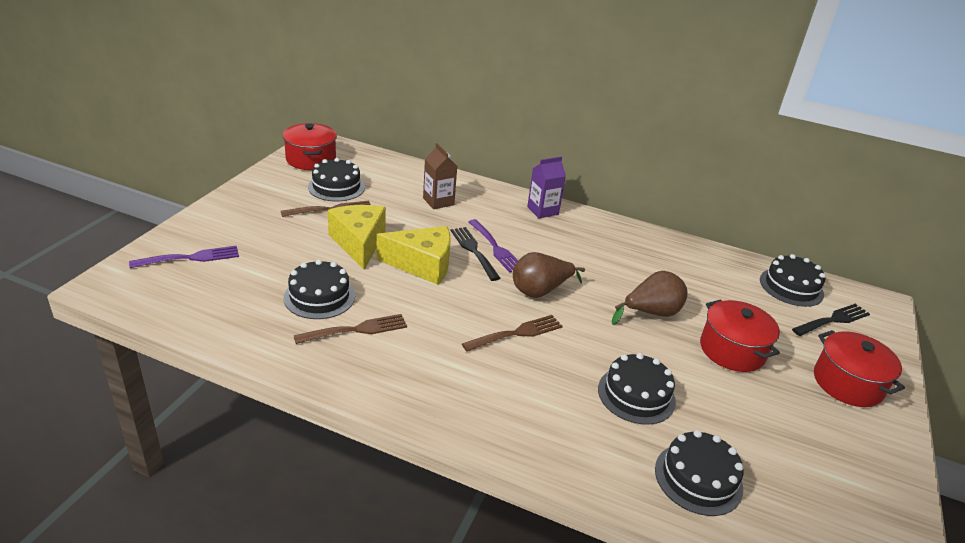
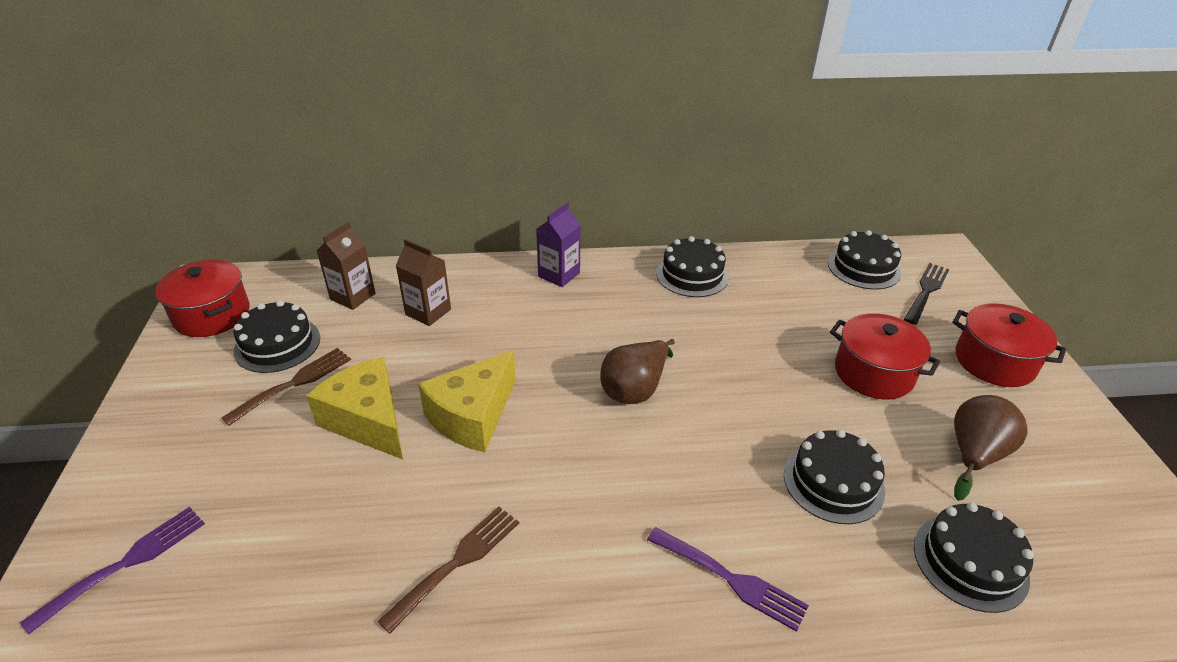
camera: 25 degrees left, 5 degrees up
black cake [284,259,355,319] -> black cake moved to [656,236,729,297]
yellow cheese [377,226,451,285] -> yellow cheese turned 150 degrees clockwise [418,350,516,452]
black fork [450,227,500,281] -> none
brown fork [462,315,563,352] -> none
purple fork [468,219,518,273] -> purple fork moved to [647,527,809,632]
brown pear [612,271,688,325] -> brown pear moved to [954,395,1028,501]
none -> brown carton [317,222,376,310]

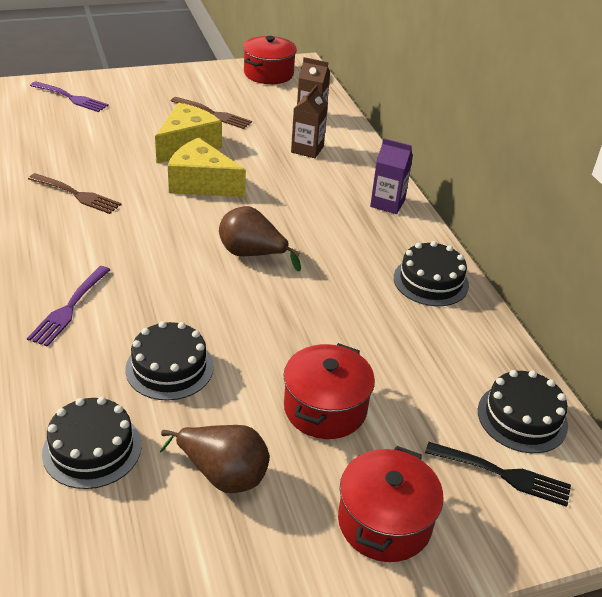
camera: 75 degrees right, 0 degrees up
black cake [233,300,320,373] -> none

